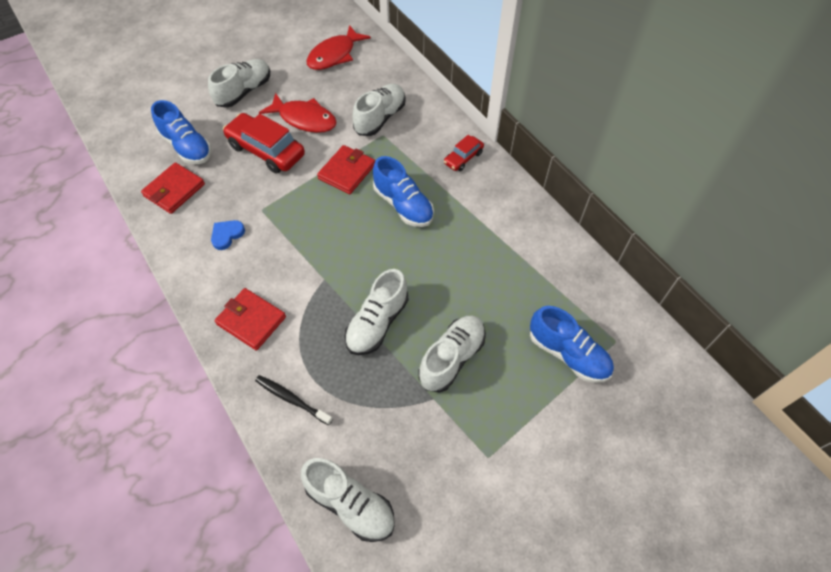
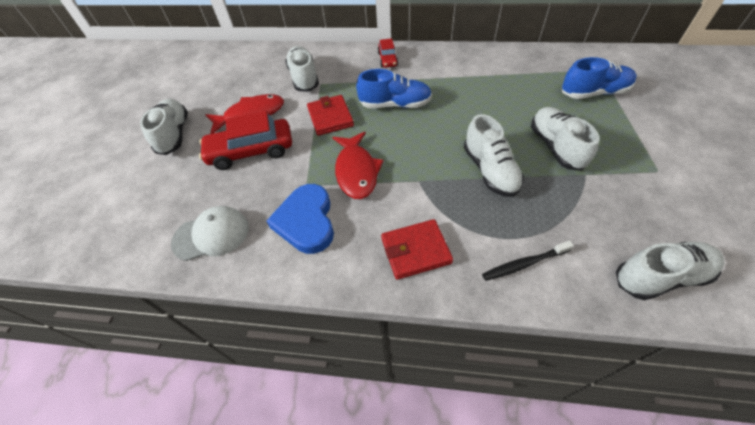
camera: 45 degrees left, 5 degrees down
red wallet [141,162,205,214] -> white cap [171,206,249,261]
blue shoe [151,100,212,164] -> none
blue heart [211,220,245,250] -> blue heart [266,184,334,254], size x1.93
red fish [306,25,371,70] -> red fish moved to [332,132,384,199]

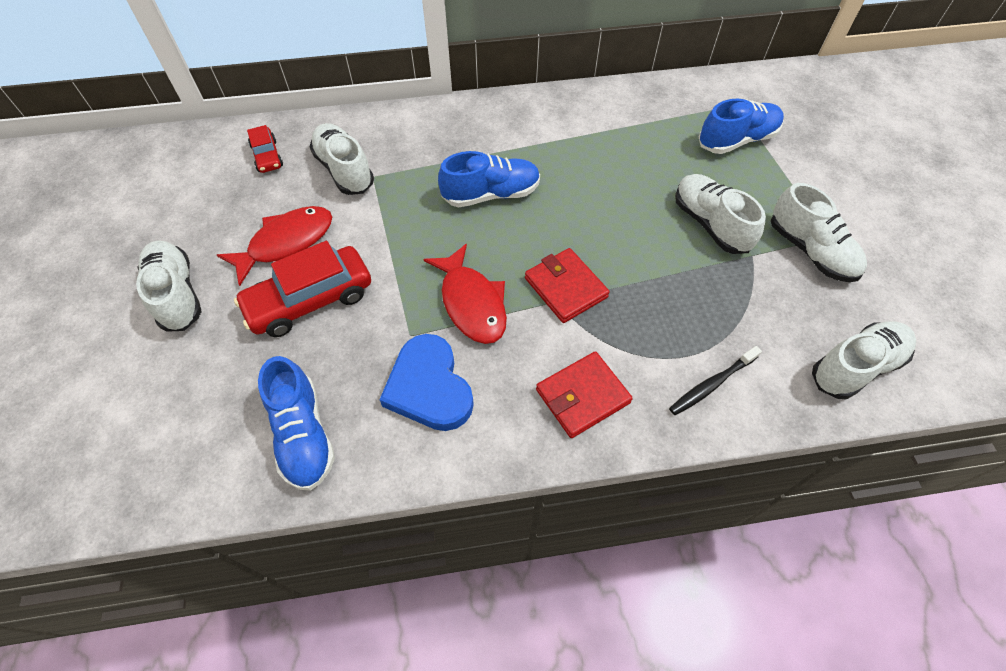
camera: 20 degrees left, 5 degrees up
white cap [171,206,249,261] -> blue shoe [258,356,335,491]
red wallet [307,95,354,136] -> red wallet moved to [525,248,610,323]
red car [378,38,398,68] -> red car moved to [247,125,283,173]
white shoe [464,114,524,197] -> white shoe moved to [771,183,867,282]

